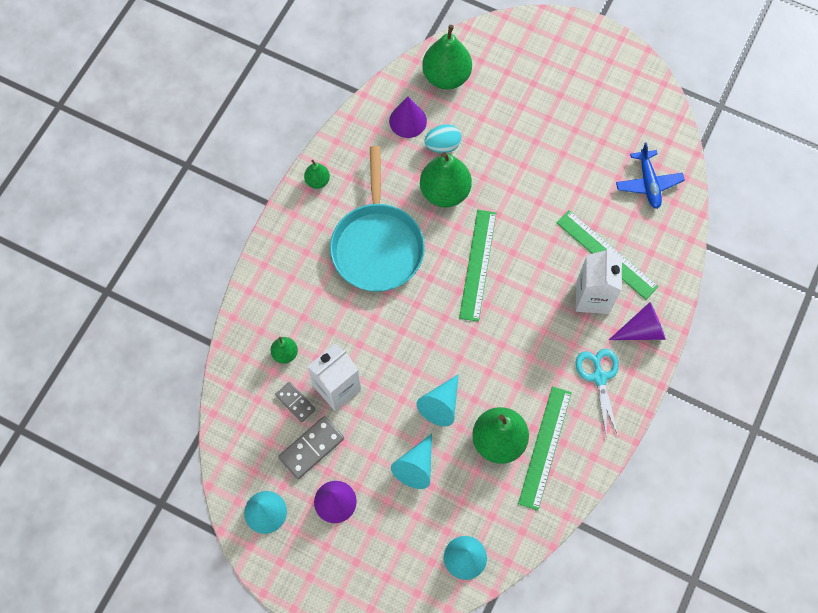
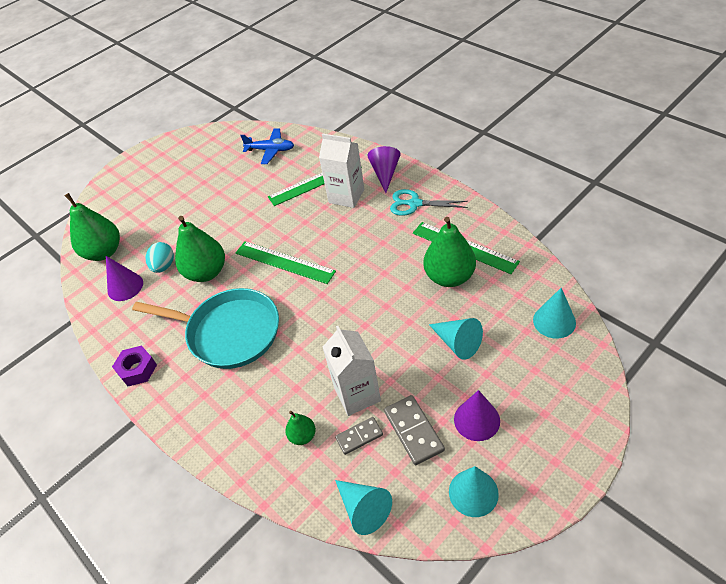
camera: 65 degrees left, 20 degrees down
green pear [304,160,330,189] -> purple nut [112,346,157,386]
turquoise cone [416,374,459,426] -> turquoise cone moved to [335,480,392,535]

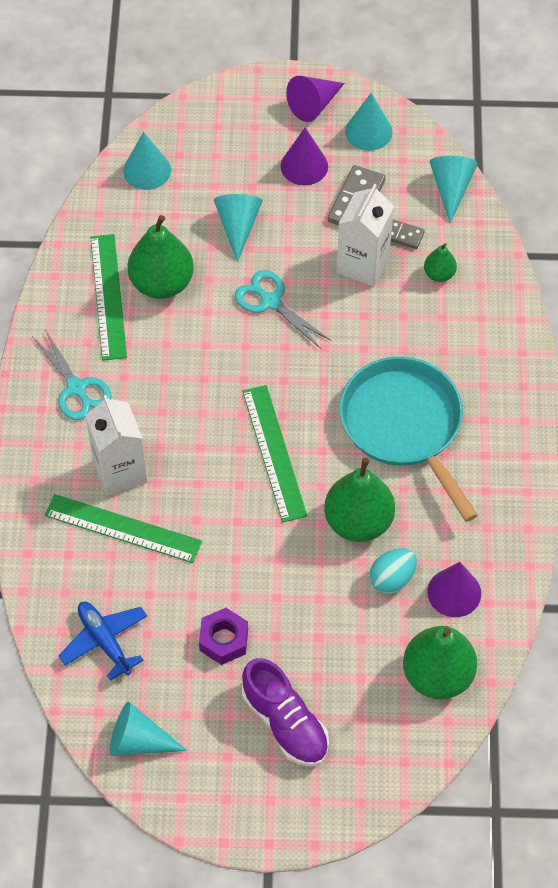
camera: 140 degrees left, 10 degrees up
purple nut [112,346,157,386] -> purple nut moved to [199,608,248,665]
purple cone [367,146,401,193] -> purple cone moved to [286,76,345,122]
none -> turquoise cone [109,701,188,756]
none -> turquoise scissors [235,270,331,349]
none -> purple shoe [242,658,329,767]

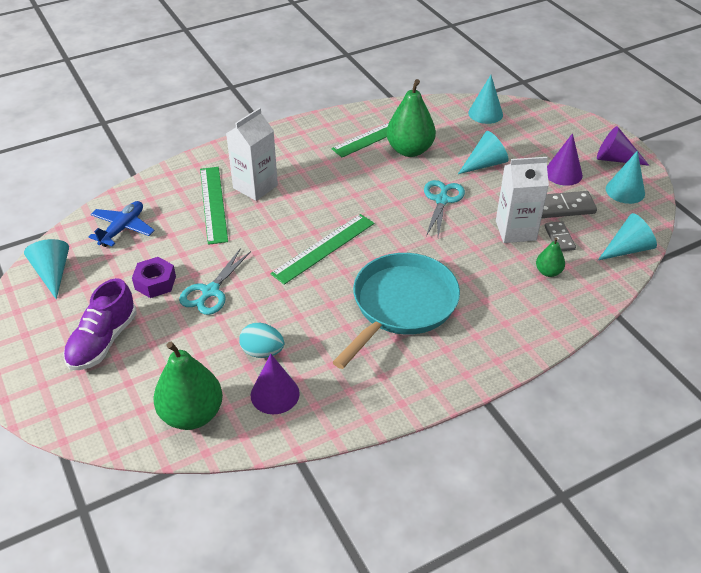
camera: 60 degrees right, 15 degrees down
turquoise scissors [32,330,112,420] -> turquoise scissors moved to [179,248,251,315]
green pear [324,458,395,542] -> none

